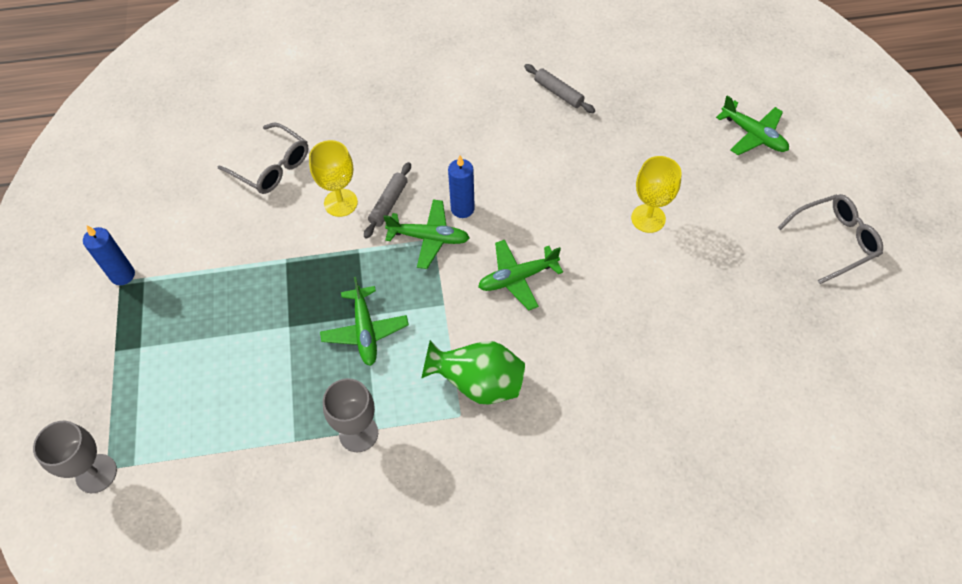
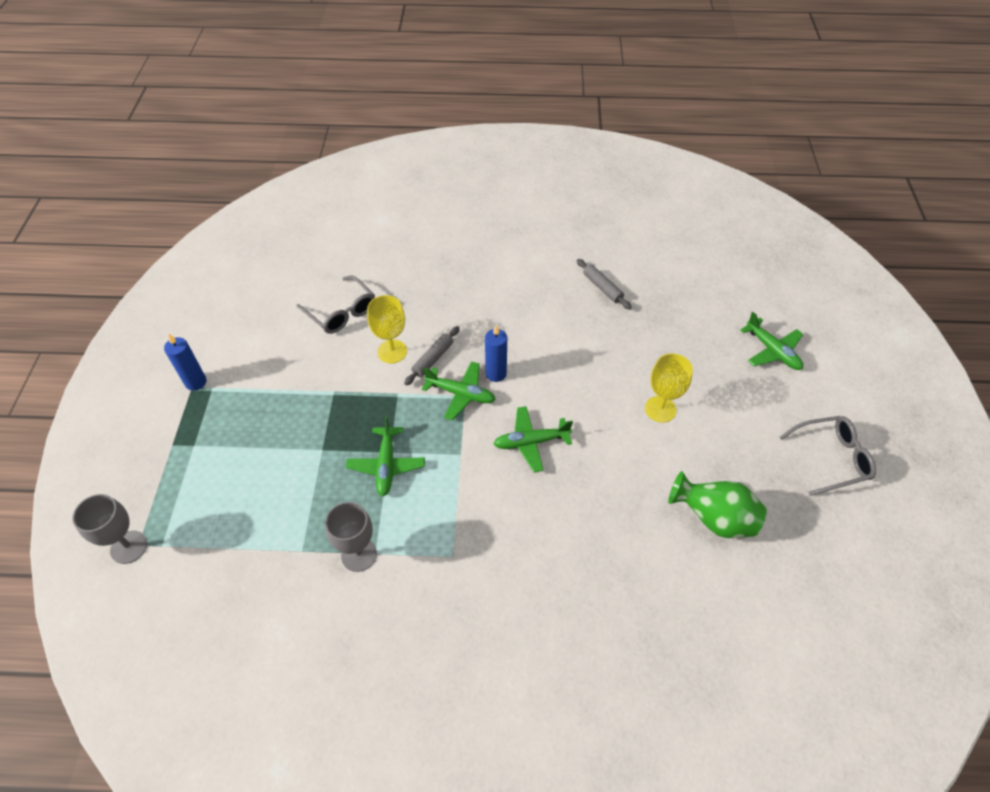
camera: 10 degrees right, 5 degrees down
green vase [421,340,525,404] -> green vase moved to [668,471,767,538]

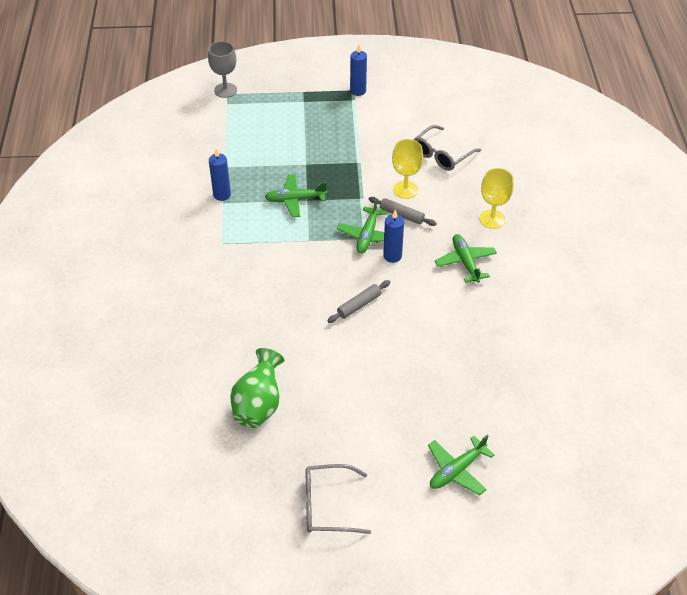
camera: 85 degrees right, 5 degrees down
grey goblet [325,502,377,572] -> blue candle [209,148,231,201]
green plane [493,406,573,472] -> green plane moved to [435,234,497,283]
grey rolling pin [577,259,632,310] -> grey rolling pin moved to [327,280,390,323]
yellow goblet [645,353,693,423] -> yellow goblet moved to [480,168,514,229]
grey glasses [779,416,876,496] -> grey glasses turned 105 degrees clockwise [305,464,371,534]

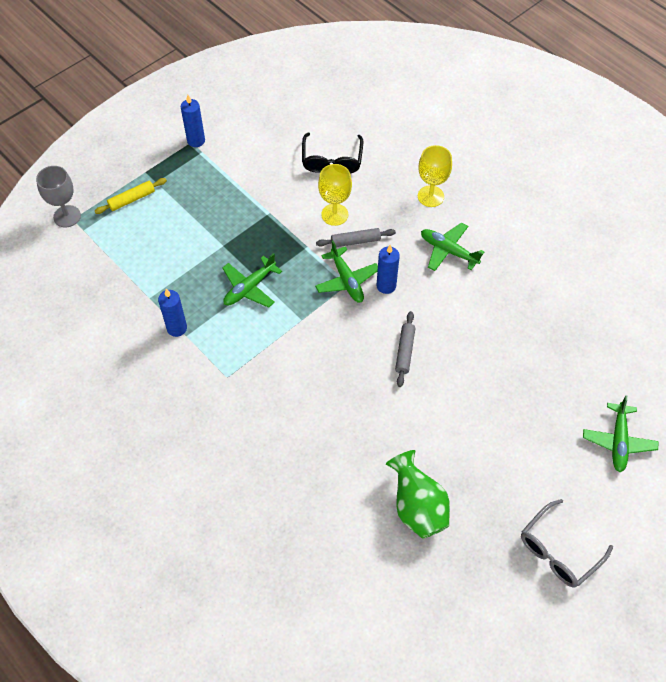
camera: 40 degrees left, 10 degrees up
grey glasses [413,125,481,171] -> black glasses [302,133,363,173]
none -> yellow rolling pin [95,178,167,214]

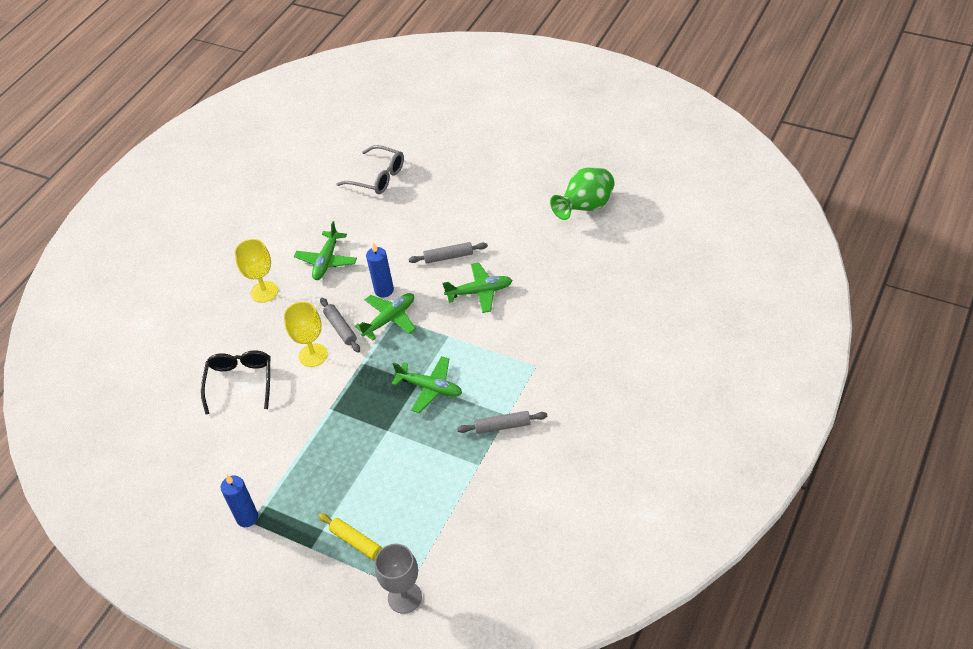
camera: 105 degrees left, 10 degrees down
blue candle [158,289,187,337] -> grey rolling pin [457,411,547,434]
black glasses [302,133,363,173] -> black glasses turned 75 degrees counterclockwise [201,350,271,415]
grey glasses [521,499,613,588] -> grey glasses moved to [337,145,404,194]
green plane [583,395,658,472] -> green plane moved to [443,262,512,313]

